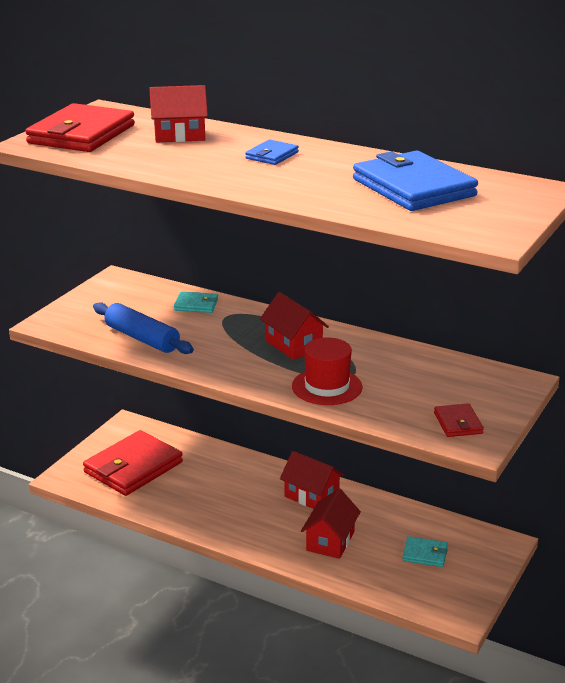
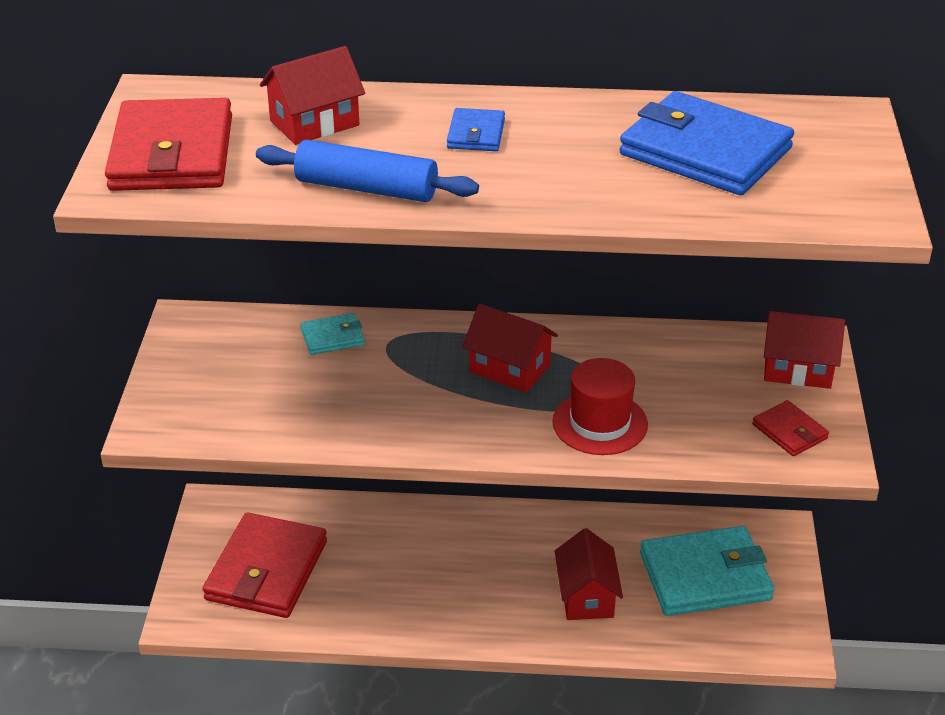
camera: 25 degrees left, 10 degrees up
blue rolling pin [93,302,194,354] -> blue rolling pin moved to [256,139,479,202]
red house [280,451,344,509] -> red house moved to [764,311,845,389]
turquoise wallet [402,536,448,567] -> turquoise wallet [640,526,774,616], size x2.13

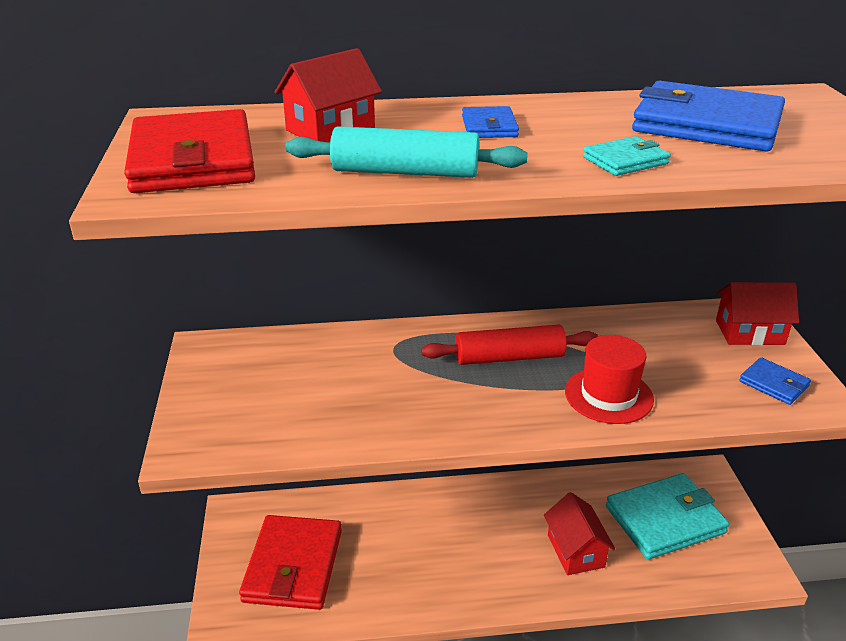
camera: 10 degrees left, 5 degrees down
blue rolling pin [256,139,479,202] -> turquoise rolling pin [285,126,528,178]
turquoise wallet [300,313,365,355] -> turquoise wallet moved to [583,136,671,176]
red house [462,304,558,393] -> red rolling pin [421,325,598,365]
red wallet [752,400,829,456] -> blue wallet [739,357,811,405]

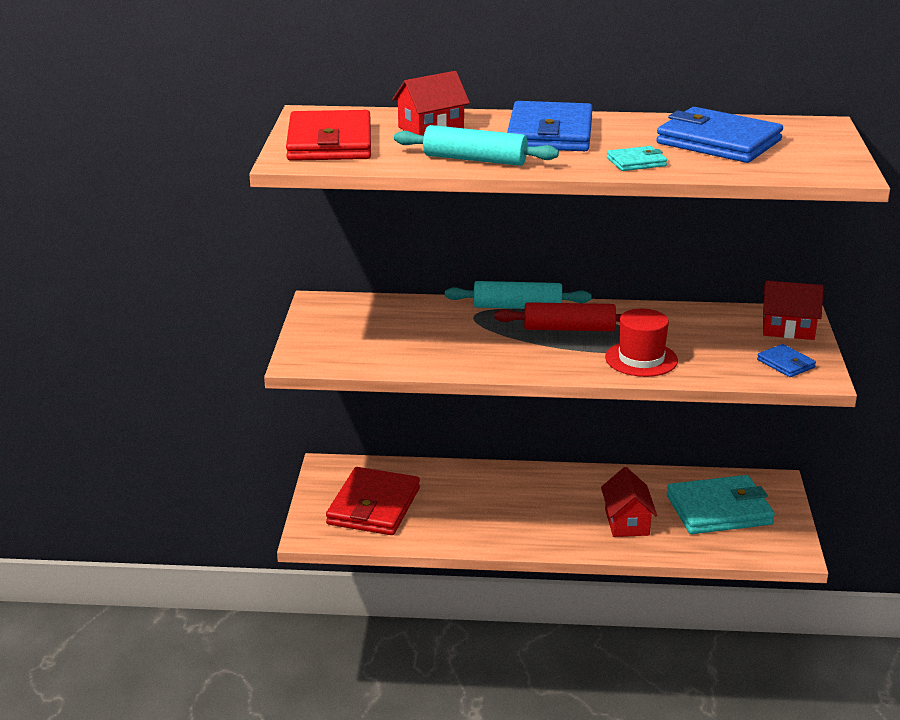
camera: 10 degrees right, 5 degrees down
blue wallet [462,106,519,138] -> blue wallet [507,101,593,151], size x2.13
none -> turquoise rolling pin [445,281,591,309]

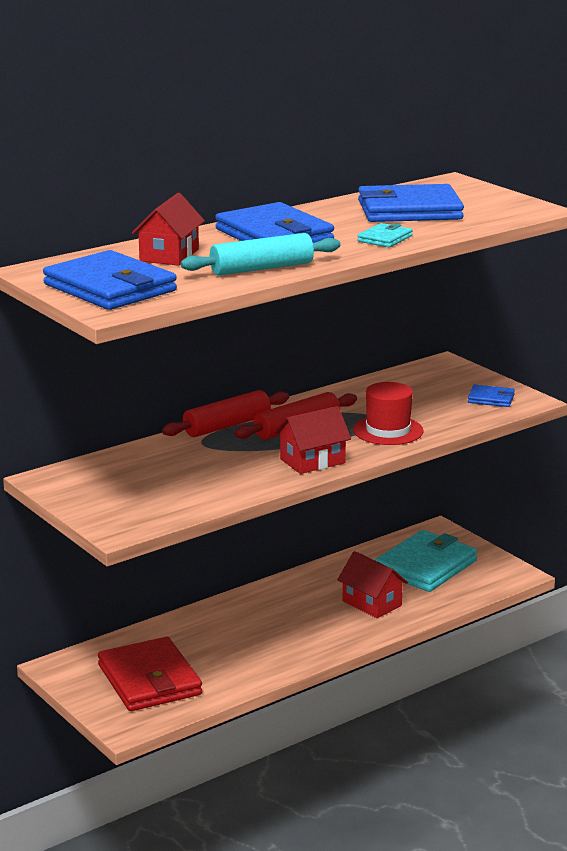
camera: 40 degrees left, 5 degrees down
red wallet [286,110,371,161] -> blue wallet [43,250,177,310]
turquoise rolling pin [445,281,591,309] -> red rolling pin [162,390,289,437]
red house [763,281,824,340] -> red house moved to [275,406,351,474]

